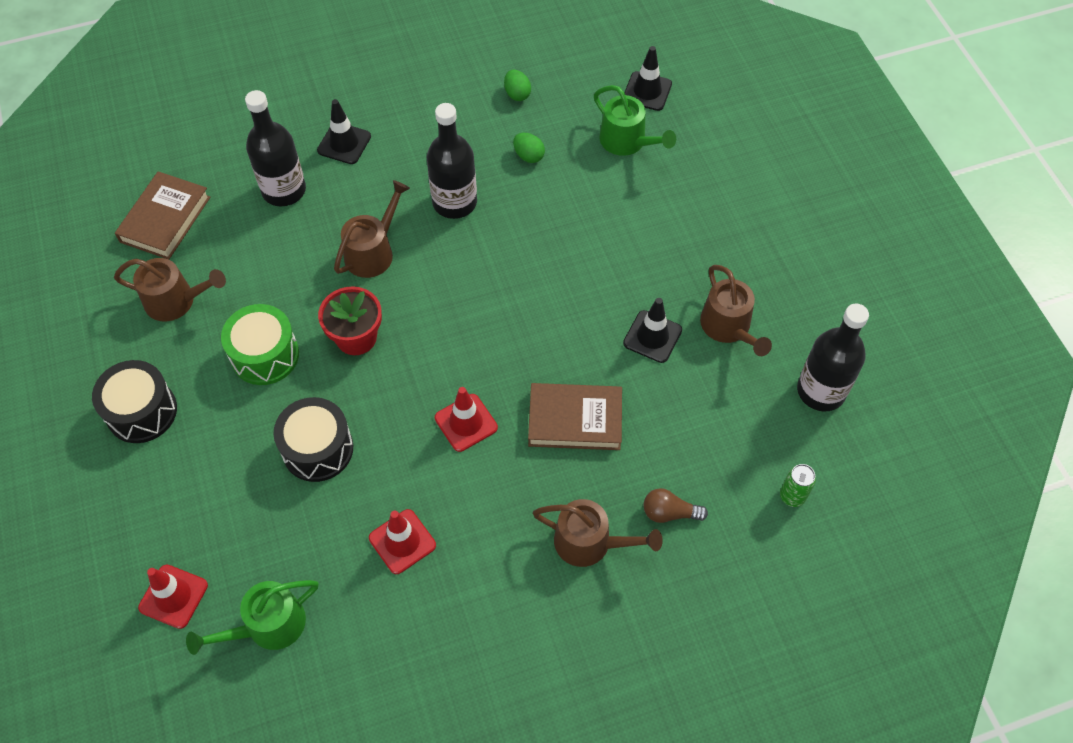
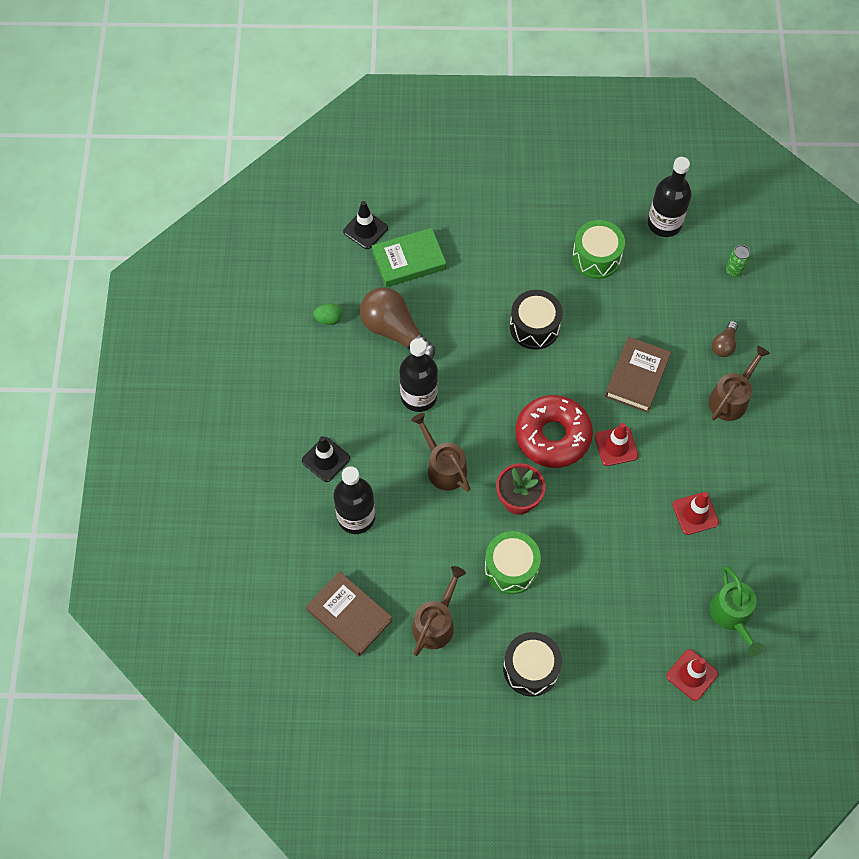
camera: 70 degrees left, 5 degrees up
black drum [274,397,353,482] -> black drum moved to [510,290,563,350]
green egg [513,133,545,163] -> brown light bulb [360,287,435,359]
green watering can [594,85,676,156] -> green book [372,228,446,287]
black traffic cone [623,298,682,363] -> none
brown watering can [700,265,772,356] -> green drum [572,220,625,279]
none -> red donut [516,395,593,468]

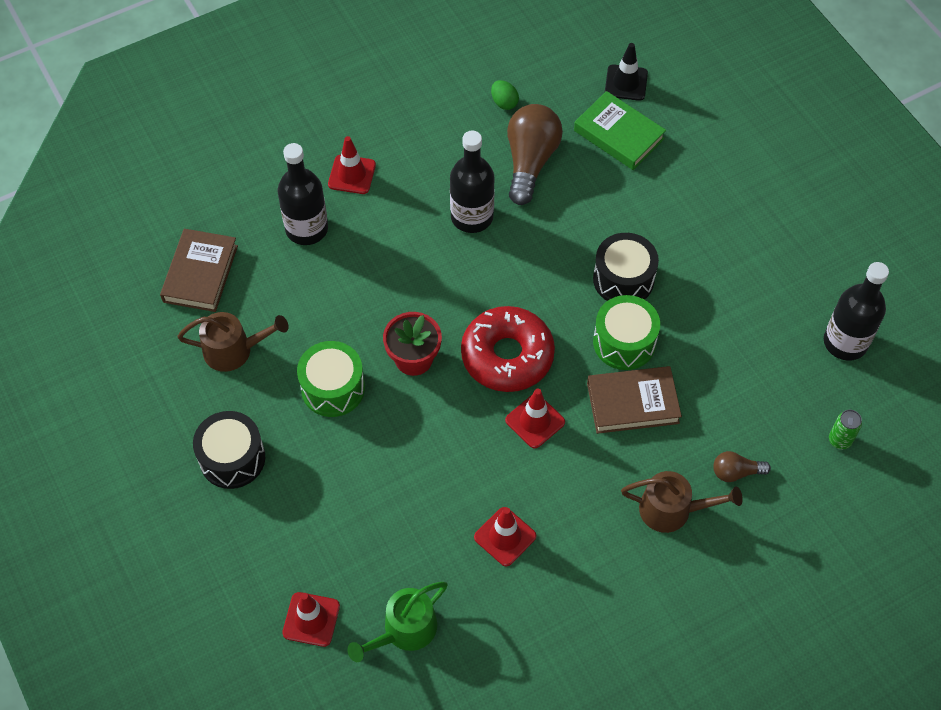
camera: 60 degrees right, 5 degrees down
black traffic cone [302,436,350,482] -> red traffic cone [328,136,376,194]
brown watering can [411,413,470,492] -> none
green drum [572,220,625,279] -> green drum moved to [593,295,660,370]

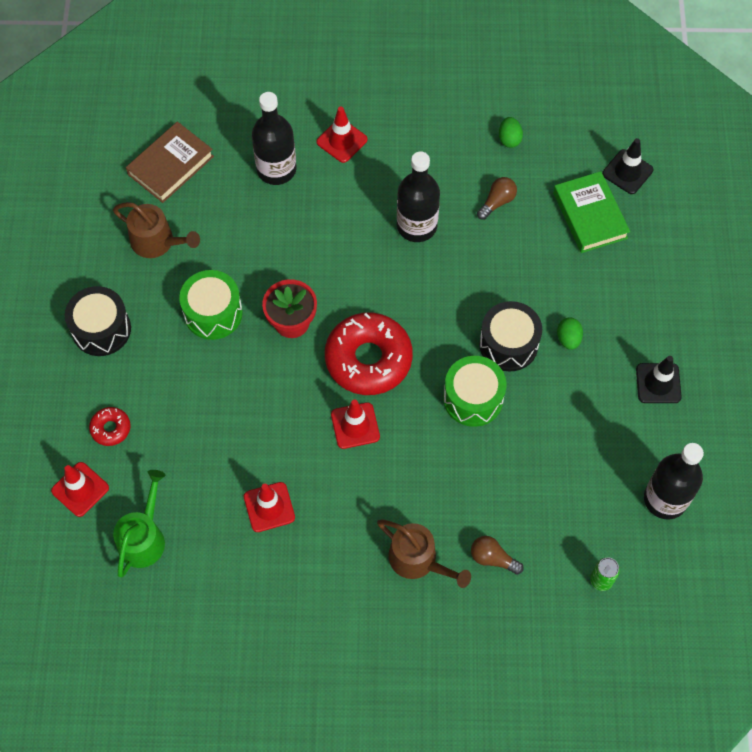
camera: 30 degrees right, 5 degrees up
green watering can [347,582,448,662] -> green watering can turned 120 degrees clockwise [113,470,166,577]
brown light bulb [507,104,563,205] -> brown light bulb [477,177,517,220], size x0.50
brown book [587,366,682,434] -> none
none -> red donut [89,407,131,446]
none -> green egg [557,317,583,350]
none -> black traffic cone [636,356,682,403]

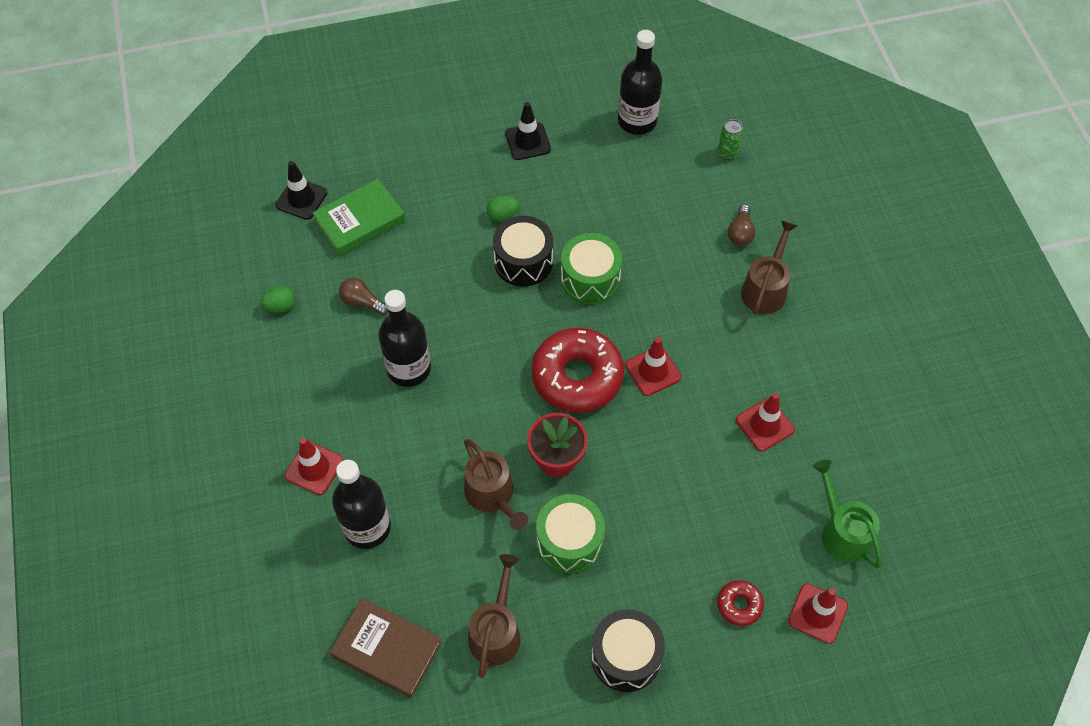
camera: 105 degrees left, 5 degrees down
green watering can [113,470,166,577] -> green watering can turned 60 degrees clockwise [813,460,883,568]
none -> brown watering can [464,439,528,530]

